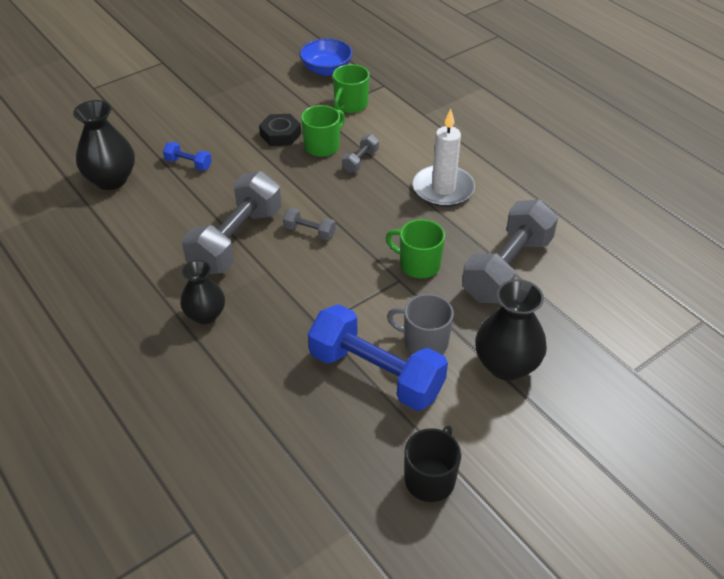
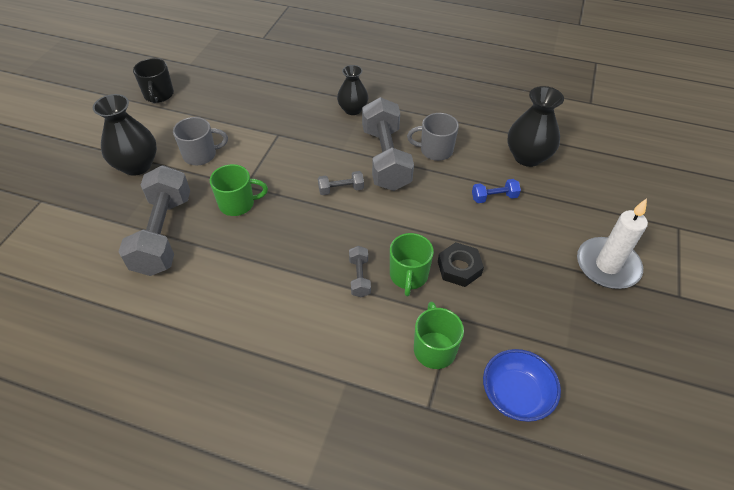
camera: 145 degrees right, 5 degrees up
blue dumbbell [308,304,448,411] -> none
white candle [413,109,475,207] -> white candle moved to [577,198,648,289]
none -> grey mug [407,113,459,161]

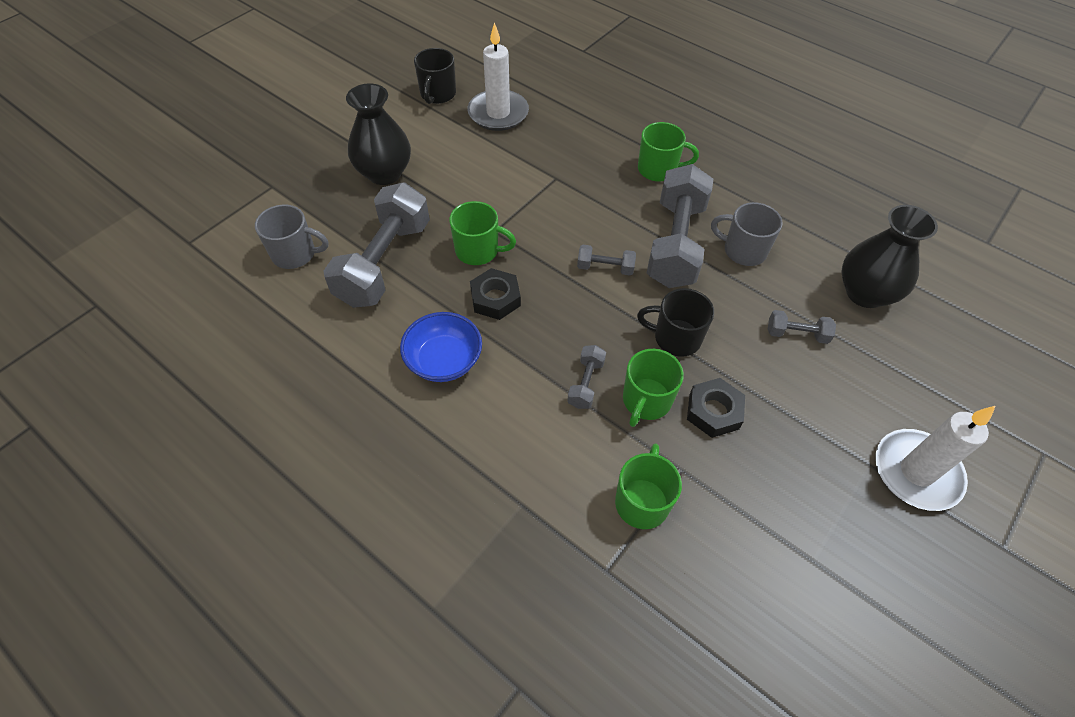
camera: 20 degrees right, 5 degrees up
grey mug [173,117,228,165] -> grey mug moved to [255,205,329,269]
black vase [337,65,368,115] -> green mug [638,122,699,182]
blue dumbbell [472,179,521,203] -> grey dumbbell [768,310,836,344]
blue bowl [483,349,561,422] -> blue bowl moved to [400,312,482,382]
none -> white candle [468,22,529,131]
none -> black nut [470,268,521,320]
none -> black mug [637,288,714,357]

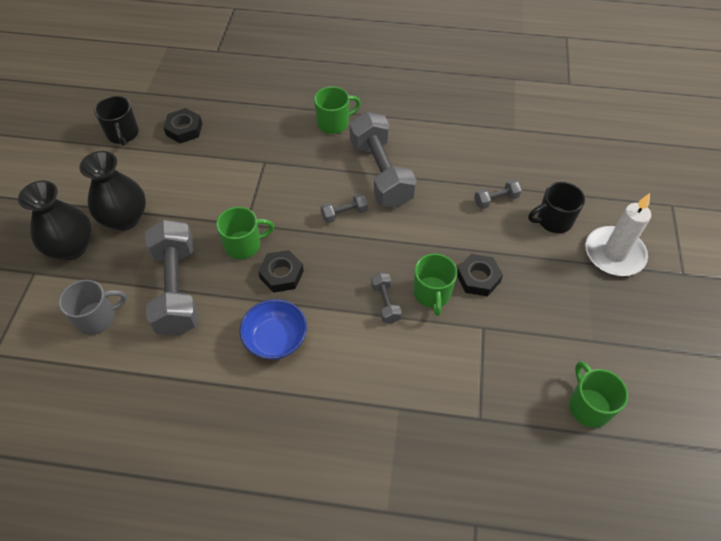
camera: 30 degrees left, 0 degrees up
white candle [468,22,529,131] -> black nut [163,108,202,143]
green mug [615,443,682,529] -> green mug moved to [569,361,628,428]
black mug [637,288,714,357] -> black mug moved to [528,182,585,233]
grey mug [711,202,783,266] -> none
black vase [842,205,938,308] -> black vase moved to [18,181,92,260]

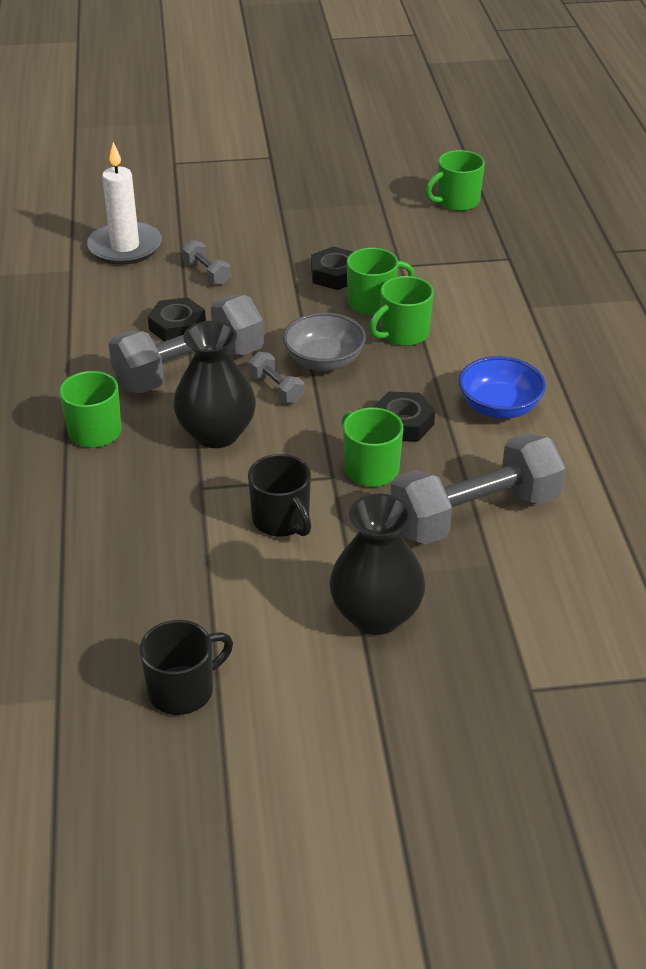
camera: 105 degrees left, 15 degrees down
black vase [18,181,92,260] -> black vase moved to [173,321,256,448]
grey mug [59,280,127,335] -> none
black nut [163,108,202,143] -> black nut moved to [148,297,206,342]
grey dumbbell [371,273,402,323] -> green mug [369,276,434,346]
black mug [528,182,585,233] -> black mug moved to [248,454,311,537]
white candle [585,193,651,276] -> white candle moved to [87,142,162,265]
none -> grey bowl [283,312,366,371]

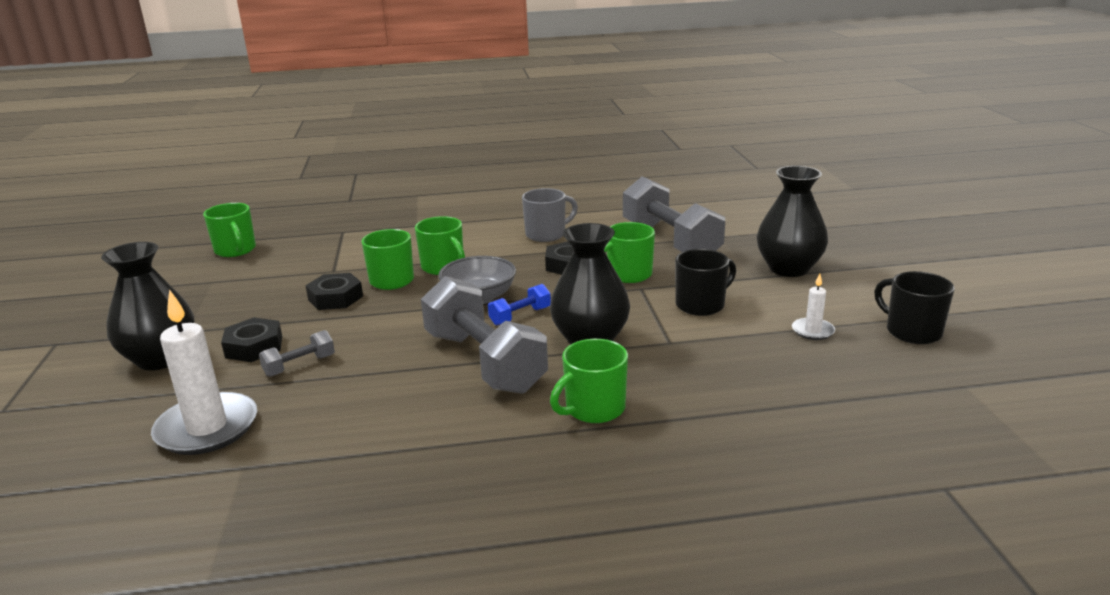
camera: 90 degrees left, 15 degrees down
black nut [148,297,206,342] -> black nut moved to [221,317,282,362]
grey dumbbell [249,352,304,404] -> blue dumbbell [488,284,551,325]
blue bowl [459,356,546,419] -> grey mug [522,188,578,242]
none -> black vase [101,242,195,370]
none -> white candle [792,274,835,340]

